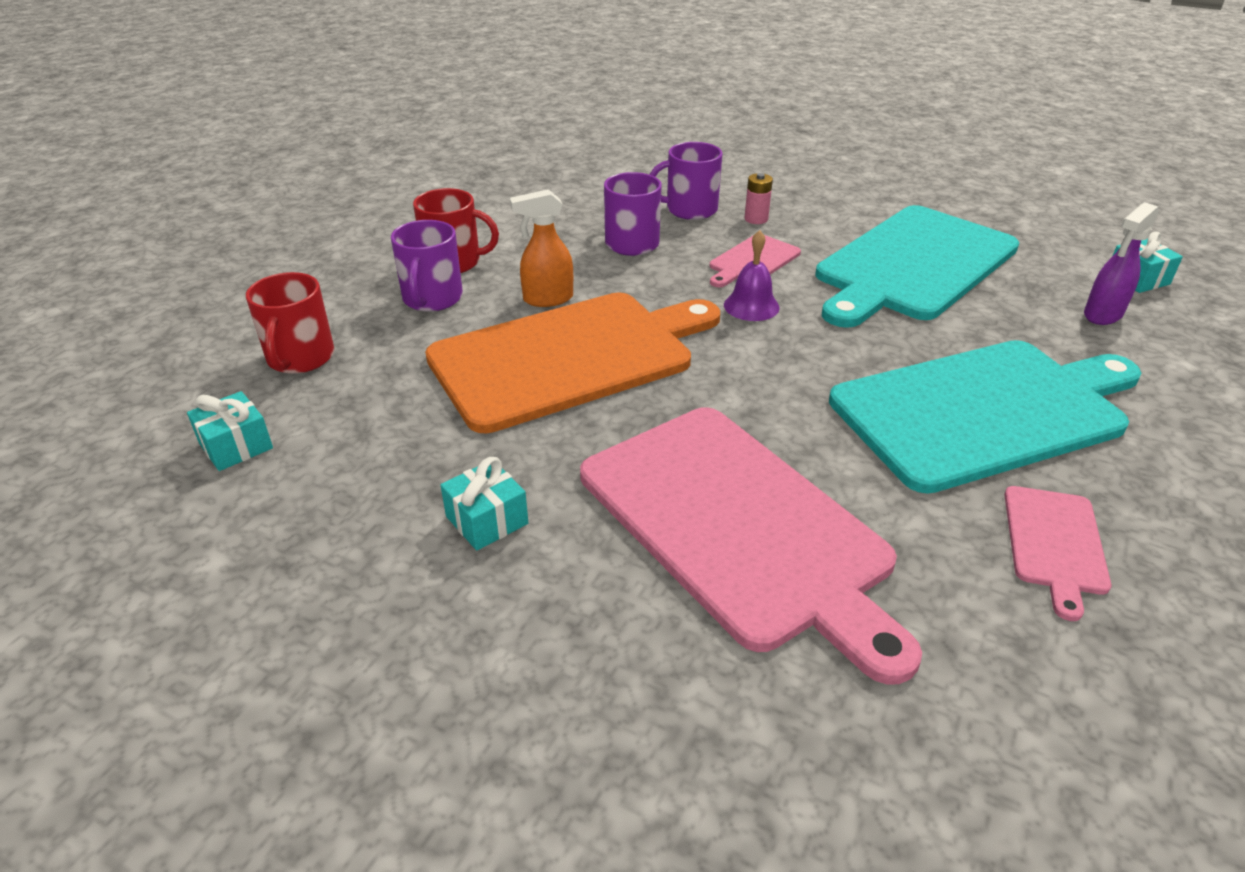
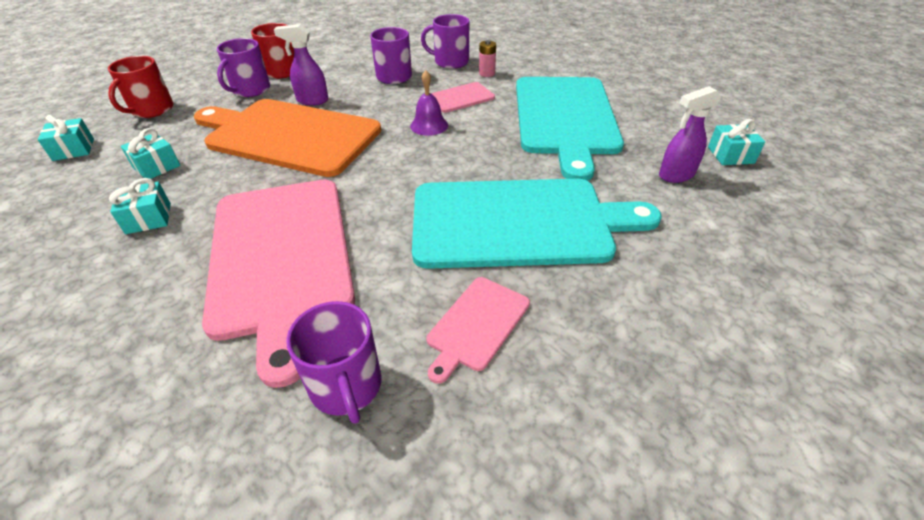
camera: 20 degrees right, 5 degrees up
orange cutting board [425,292,720,434] -> orange cutting board turned 150 degrees counterclockwise [194,99,381,177]
orange spray bottle [510,189,573,307] -> purple spray bottle [274,24,328,105]
turquoise cutting board [816,205,1019,328] -> turquoise cutting board turned 60 degrees counterclockwise [516,77,624,181]
none -> turquoise gift [121,128,180,179]
none -> purple mug [286,301,382,424]

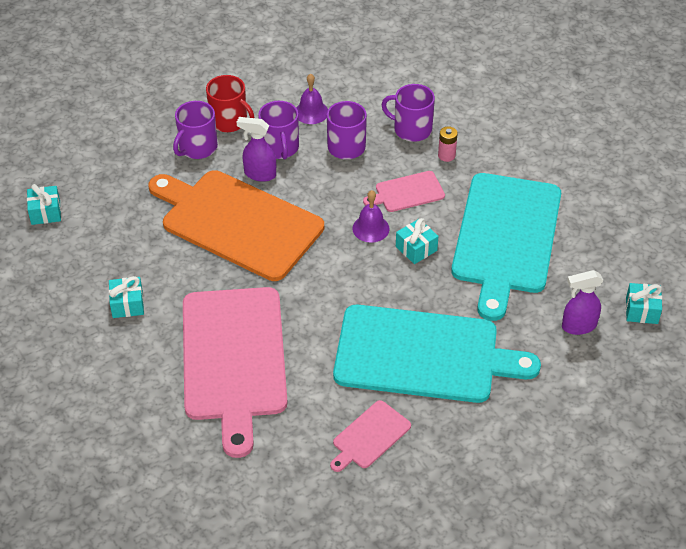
camera: 10 degrees right, 5 degrees up
red mug [108,56,173,118] -> none
turquoise gift [121,128,180,179] -> turquoise gift moved to [396,218,438,264]
purple mug [286,301,382,424] -> purple mug moved to [258,101,299,159]
none -> purple bell [296,73,328,124]

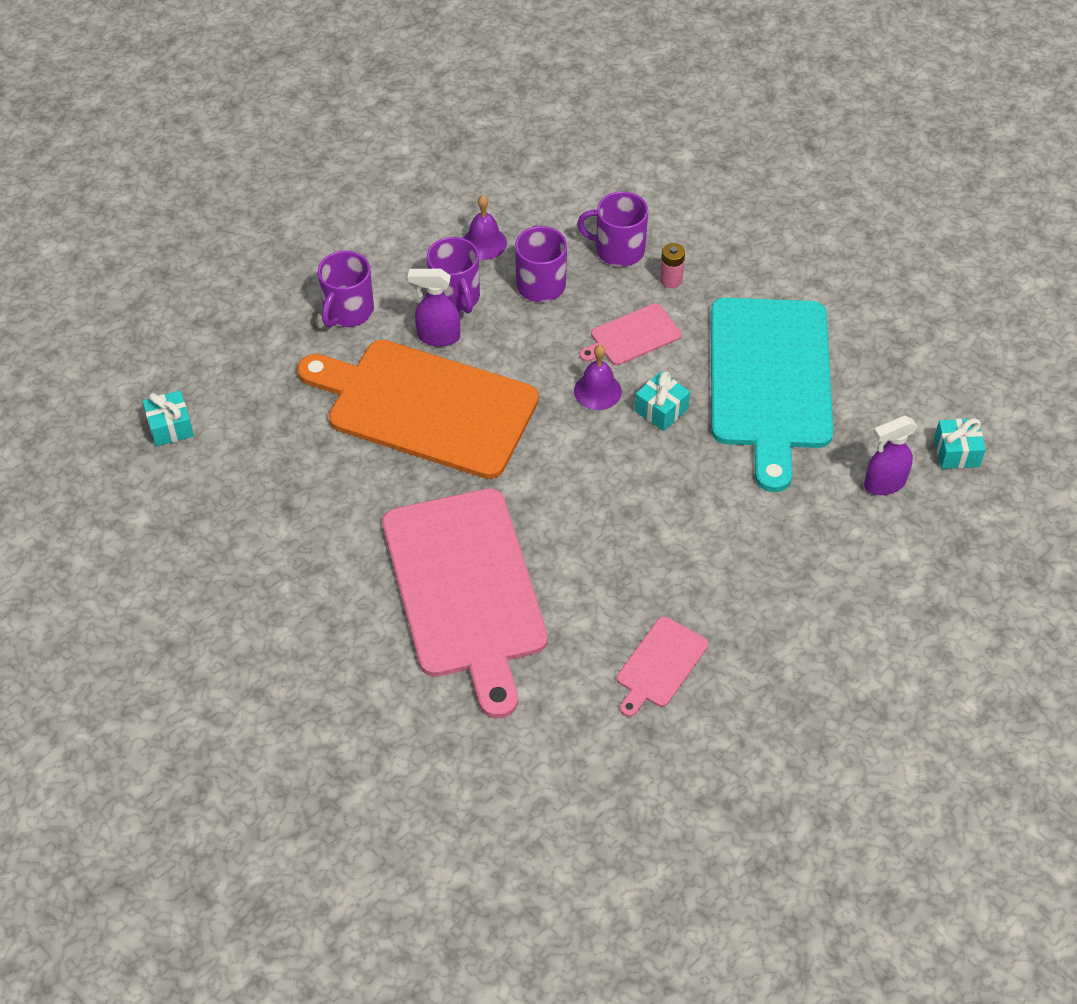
camera: 10 degrees left, 5 degrees up
turquoise gift [109,276,144,318] -> none
red mug [206,75,254,132] -> none
turquoise cutting board [333,305,541,403] -> none

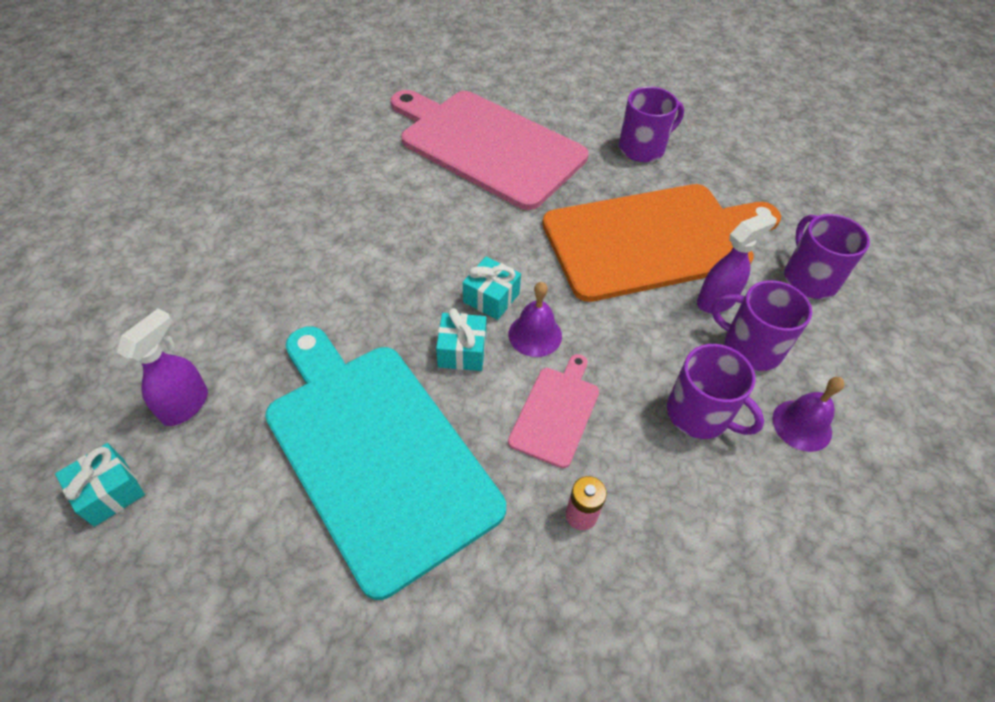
camera: 140 degrees right, 0 degrees up
turquoise gift [143,391,194,447] -> turquoise gift moved to [463,257,521,320]
purple mug [577,191,648,267] -> purple mug moved to [619,87,684,162]
pink cutting board [617,616,709,717] -> none

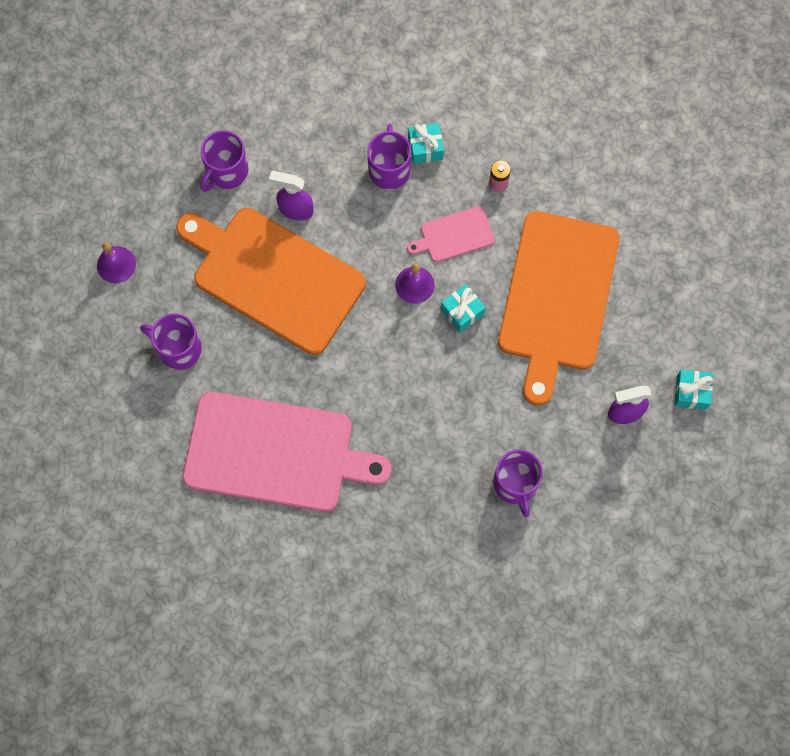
camera: 130 degrees left, 20 degrees up
turquoise cutting board [265,327,506,600] -> orange cutting board [498,211,619,406]
pink cutting board [391,90,589,210] -> pink cutting board turned 75 degrees counterclockwise [183,392,391,512]
turquoise gift [463,257,521,320] -> turquoise gift moved to [408,123,444,164]
purple mug [711,280,812,371] -> purple mug moved to [493,449,543,517]
purple bell [772,377,845,452] -> purple bell moved to [97,242,136,283]

